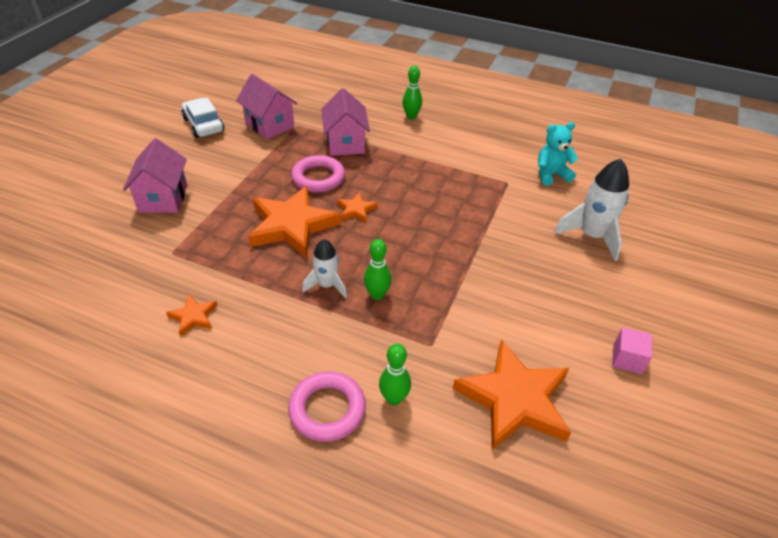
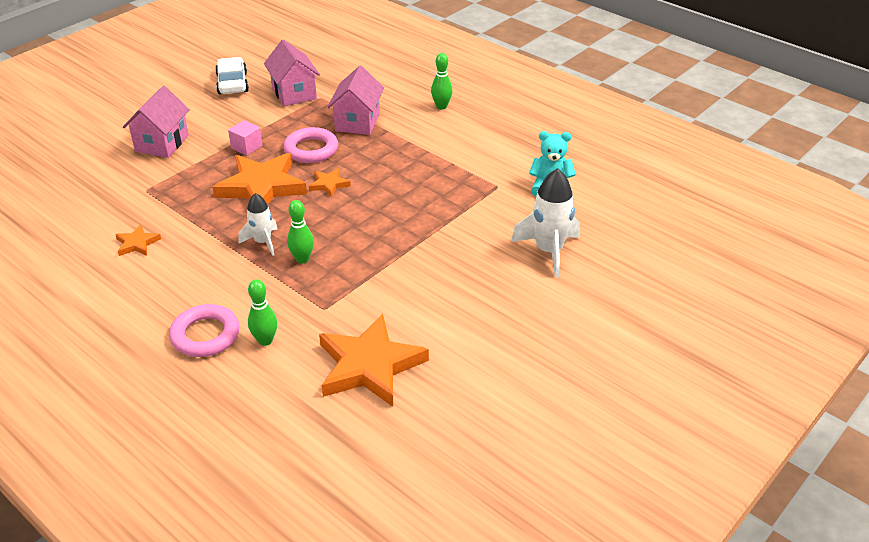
camera: 20 degrees right, 5 degrees down
pink cube [612,327,652,374] -> pink cube moved to [228,120,262,156]

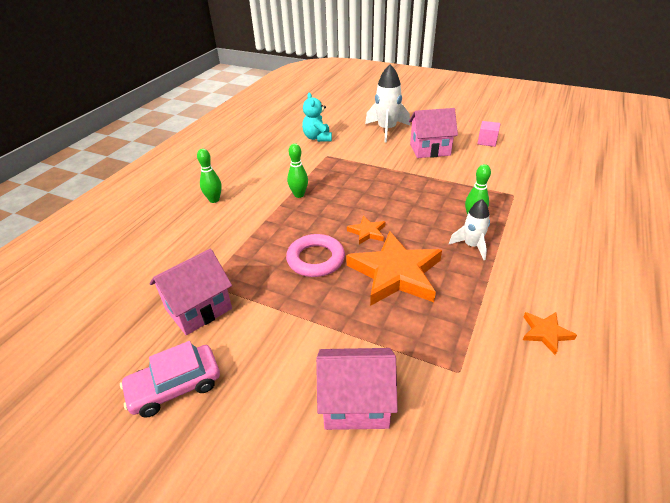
camera: 105 degrees left, 0 degrees up
pink ring [169,304,240,357] -> none
white car [215,57,249,95] -> pink car [120,341,220,418]
pink cube [228,120,262,156] -> pink cube moved to [477,121,500,147]
green bowling pin [248,279,277,346] -> green bowling pin moved to [287,143,308,198]
orange star [319,314,429,407] -> none
pink house [328,66,384,135] -> pink house moved to [409,108,458,158]

